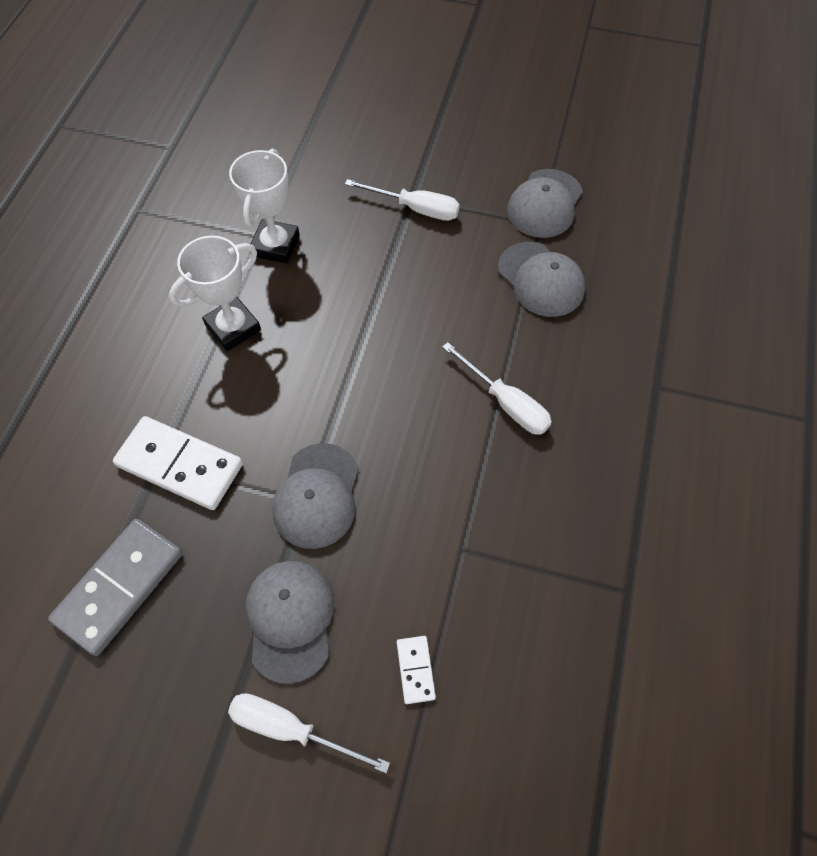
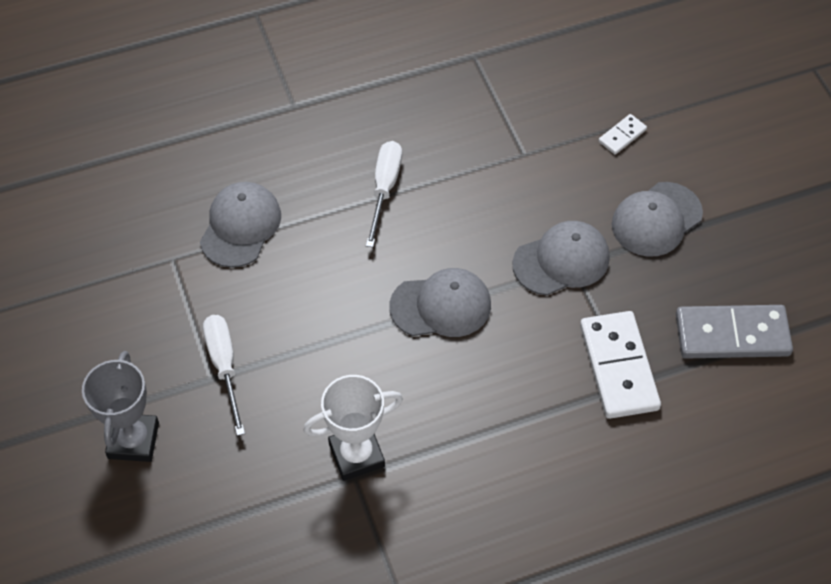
camera: 125 degrees left, 5 degrees down
white trophy [169,236,261,351] -> none
white screwdriver [228,693,390,773] -> none
grey cap [507,169,583,238] -> grey cap moved to [389,268,491,337]
none -> grey trophy [82,351,159,462]

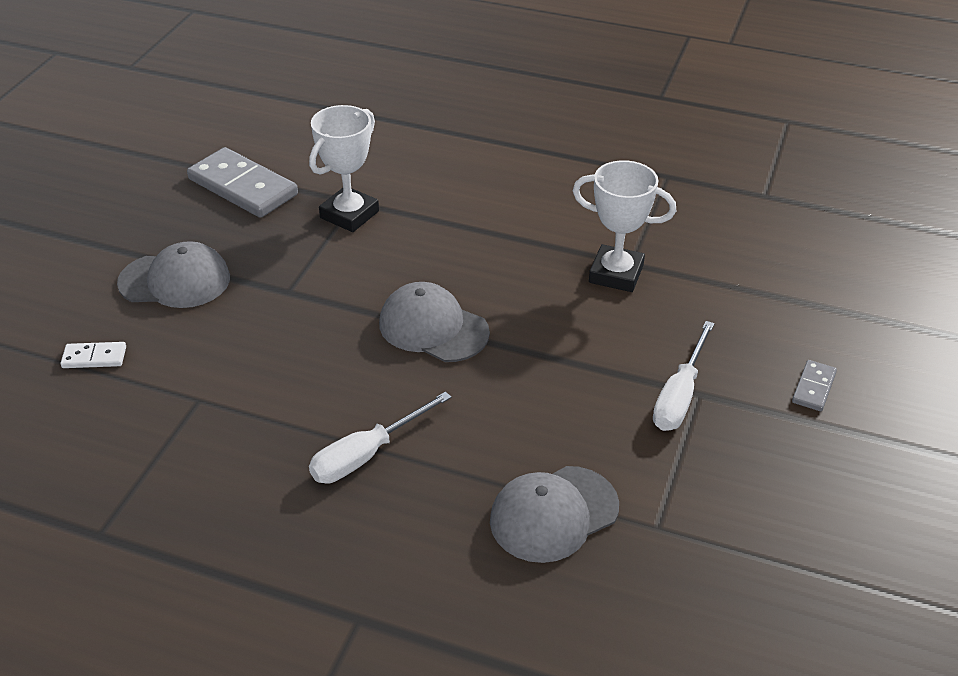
camera: 140 degrees left, 15 degrees down
grey trophy [82,351,159,462] -> grey domino [792,360,837,411]
grey cap [512,221,610,296] -> none
white domino [580,311,661,419] -> white trophy [309,105,379,232]

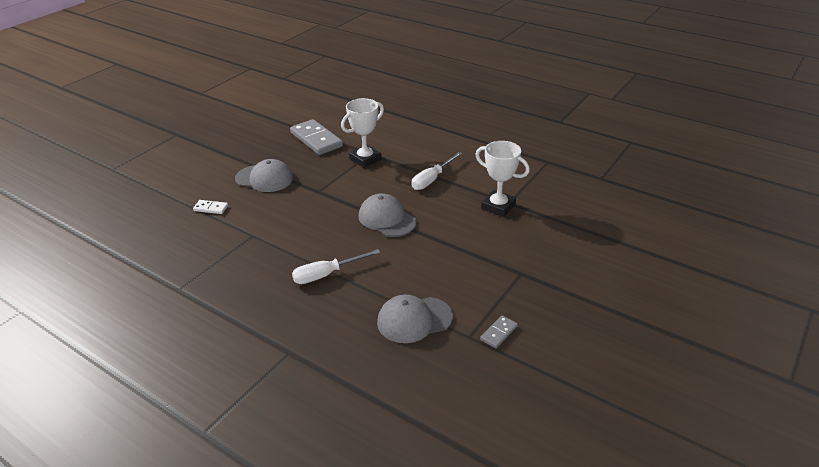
camera: 15 degrees right, 5 degrees down
white screwdriver [653,321,715,431] -> white screwdriver moved to [412,152,462,190]
grey domino [792,360,837,411] -> grey domino moved to [480,315,518,348]

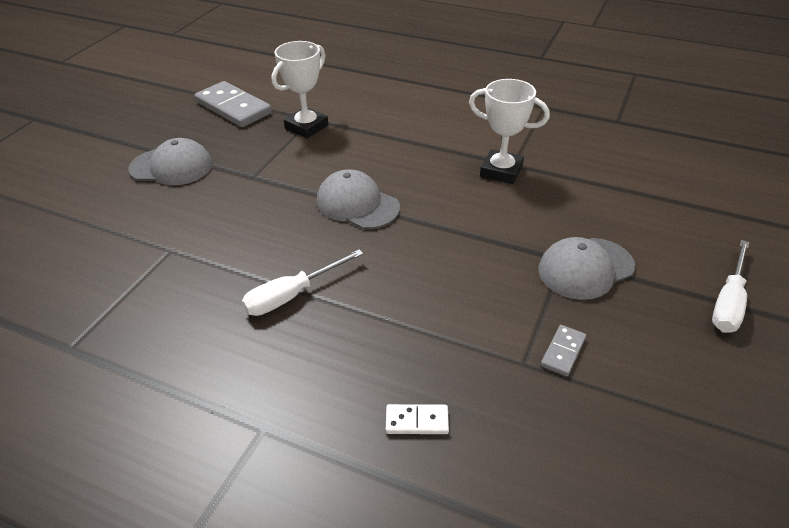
camera: 10 degrees left, 5 degrees up
white domino [193,200,228,214] -> white domino moved to [386,404,449,434]
grey cap [377,295,453,343] -> grey cap moved to [539,237,635,300]
white screwdriver [412,152,462,190] -> white screwdriver moved to [712,240,749,333]

